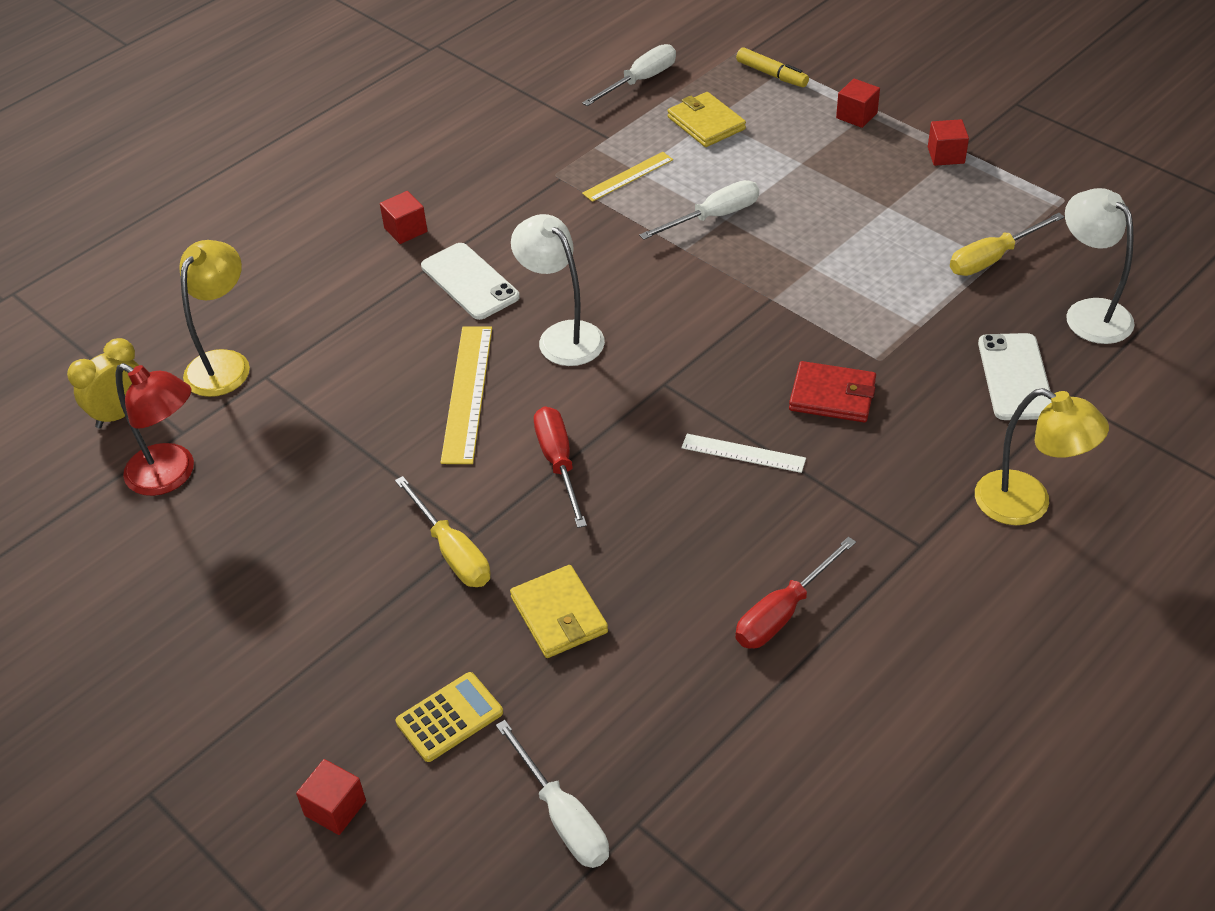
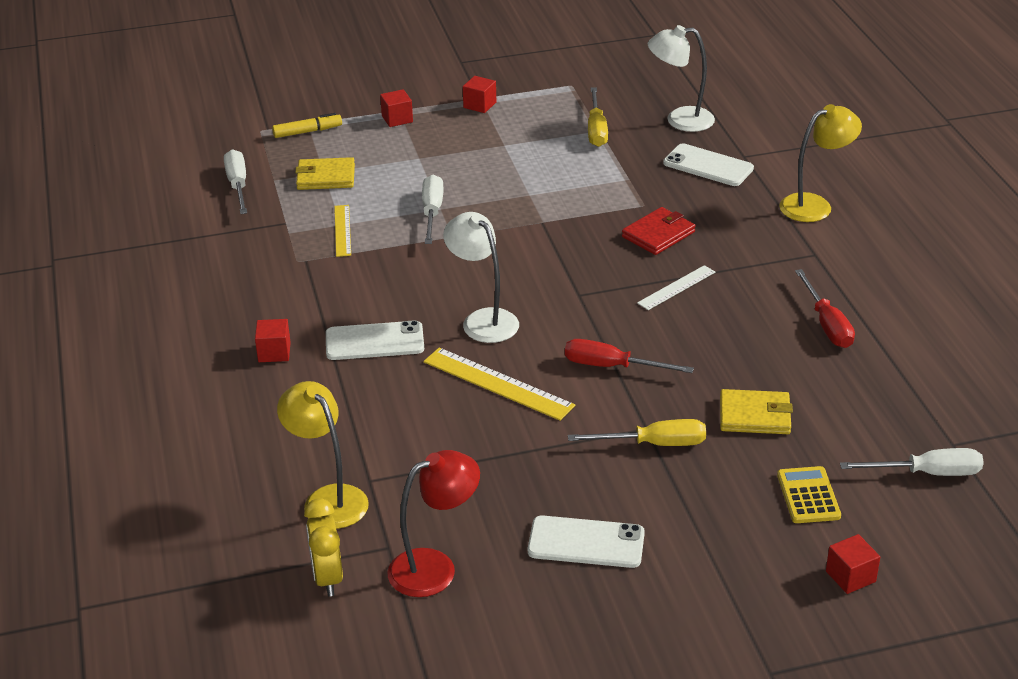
camera: 60 degrees left, 10 degrees down
white lamp [511,214,605,366] -> white lamp turned 60 degrees clockwise [443,212,519,343]
none -> white phone [528,515,645,568]

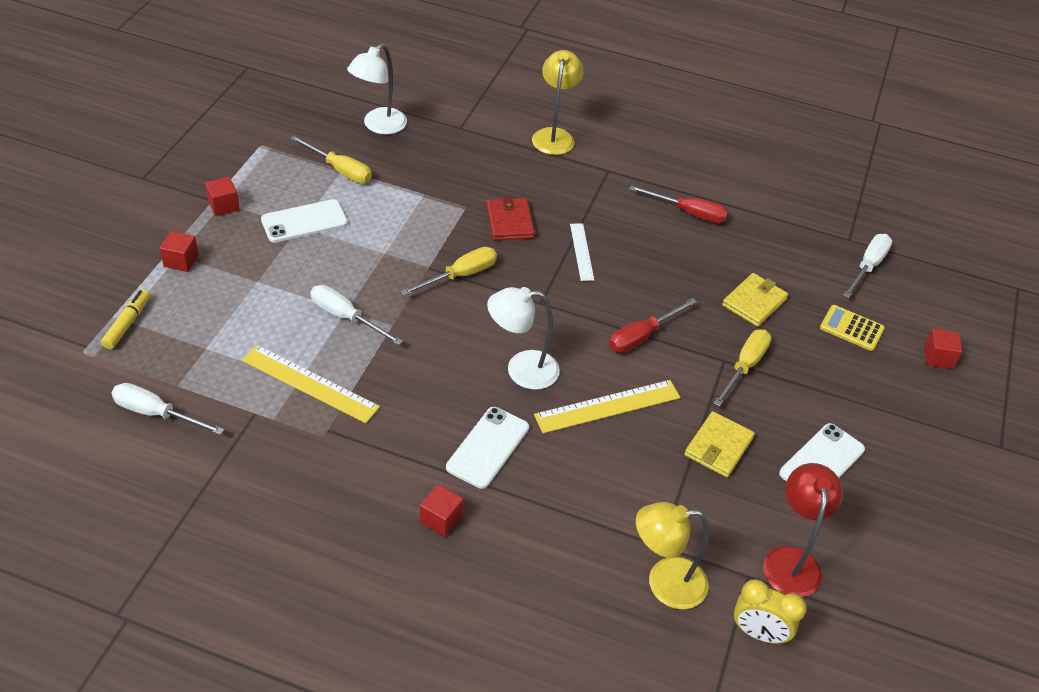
camera: 60 degrees left, 10 degrees up
yellow wallet [295,157,355,190] -> yellow wallet moved to [684,411,755,478]
yellow ruler [334,205,351,257] -> yellow ruler [242,345,380,423], size x1.62
white phone [663,144,754,186] -> white phone moved to [261,199,348,243]
none -> yellow screwdriver [401,247,497,296]

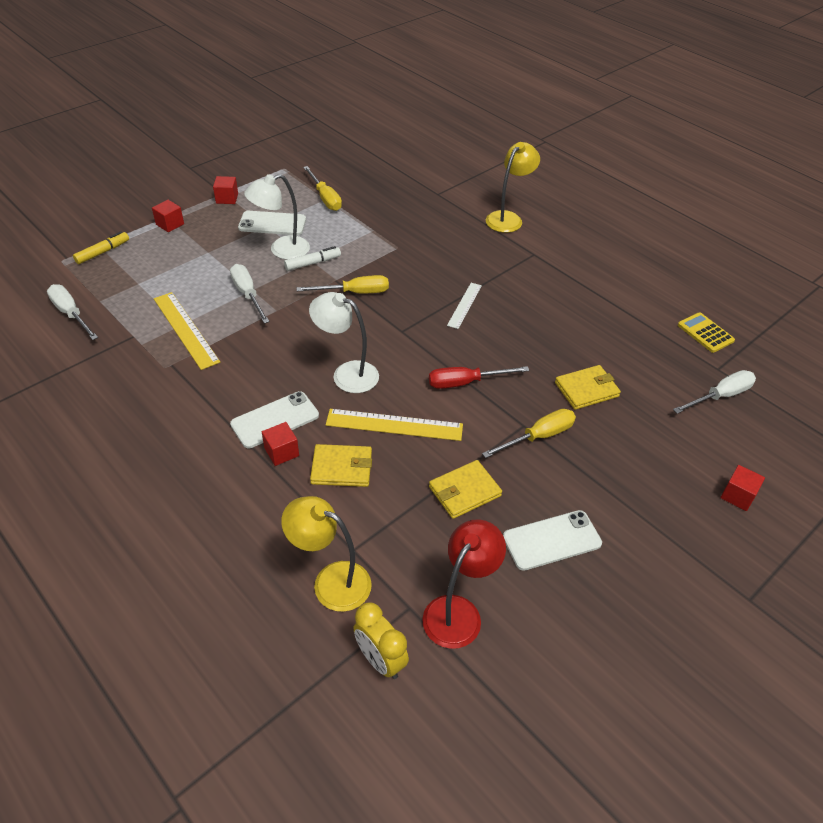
camera: 30 degrees right, 0 degrees up
white lamp [347,43,407,134] -> white lamp moved to [244,174,310,260]
red cube [420,484,463,537] -> red cube moved to [262,422,299,466]
red wallet [487,196,535,240] -> none
red screwdriver [629,185,728,223] -> none
yellow calculator [820,305,885,351] -> yellow calculator moved to [678,312,735,353]
none -> white marker [284,246,341,271]
none -> yellow wallet [310,444,372,487]

